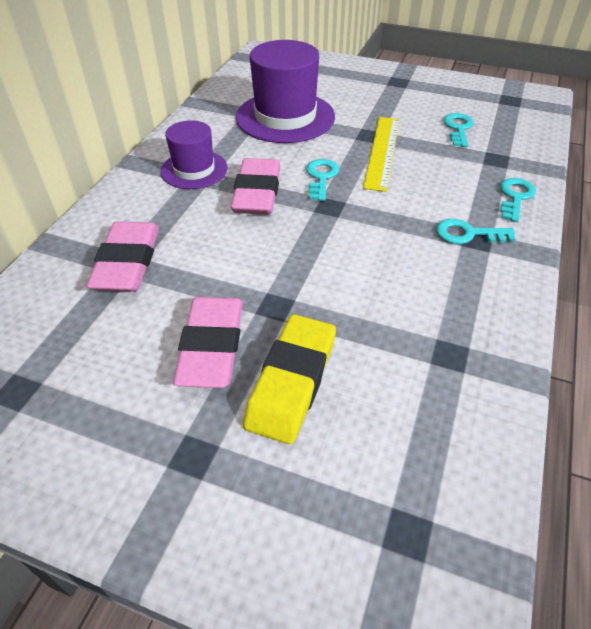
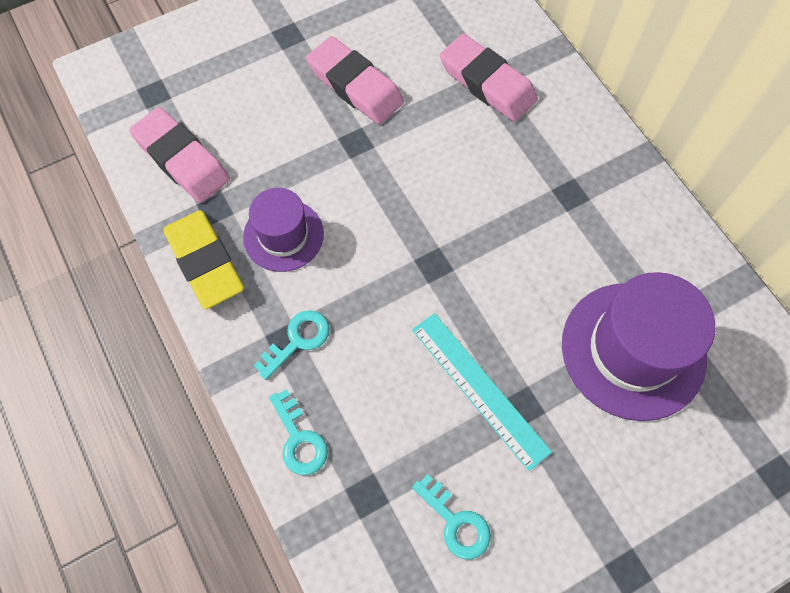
camera: 130 degrees right, 20 degrees up
purple hat [160,120,228,189] -> purple hat moved to [243,188,324,272]
pink eraser [231,158,281,215] -> pink eraser moved to [129,107,230,203]
yellow eraser [243,314,336,444] -> yellow eraser moved to [163,210,244,309]
turquoise key [306,159,339,201] -> none
yellow ruler [363,117,400,192] -> turquoise ruler [412,313,552,471]

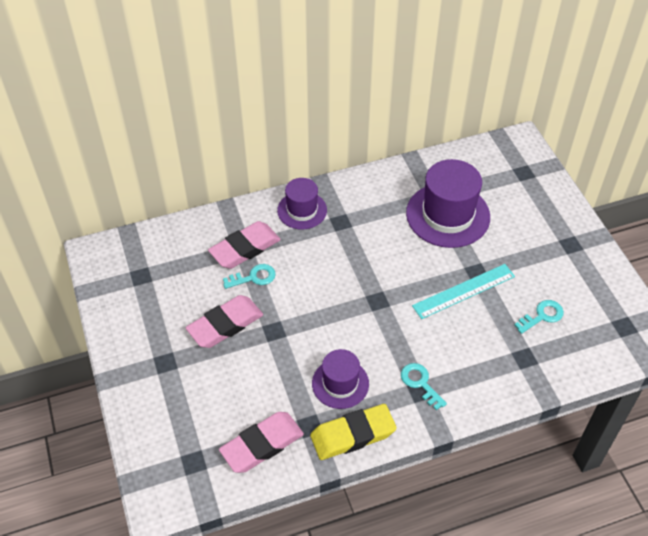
camera: 80 degrees left, 15 degrees down
turquoise key [269,389,328,475] -> turquoise key moved to [223,264,276,289]
none -> purple hat [277,178,327,230]

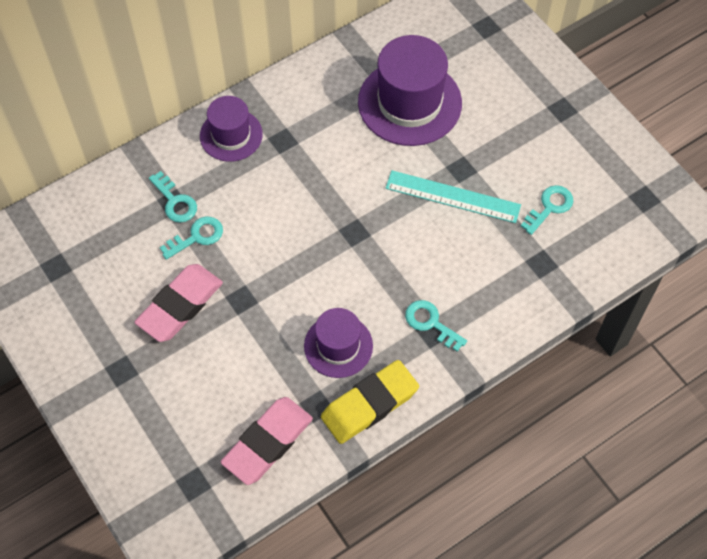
camera: 15 degrees left, 10 degrees up
pink eraser [208,221,281,269] -> turquoise key [149,171,197,223]
turquoise ruler [412,264,515,319] -> turquoise ruler turned 60 degrees clockwise [385,170,521,223]

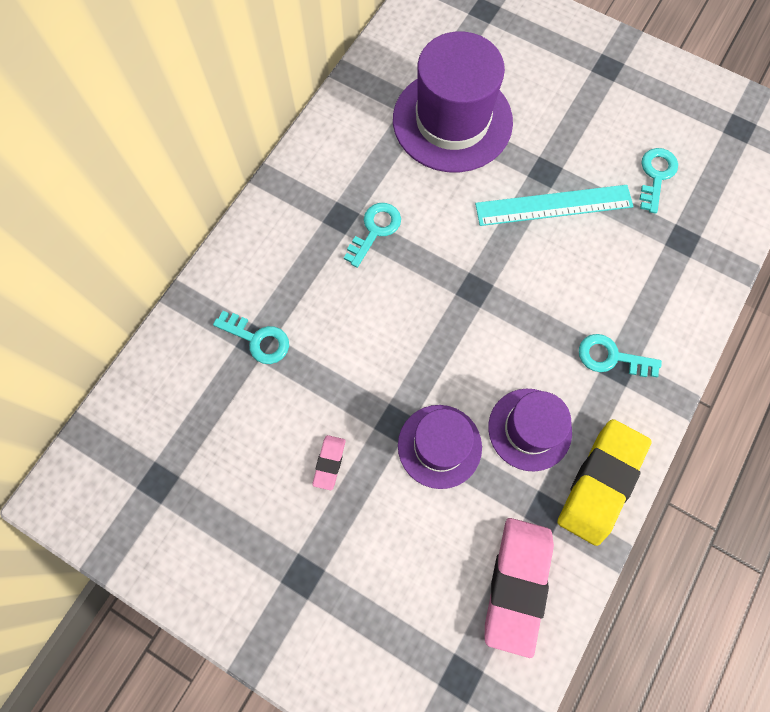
camera: 25 degrees left, 10 degrees up
pink eraser [134,264,223,342] -> pink eraser [312,435,345,490], size x0.46
turquoise key [160,216,223,260] -> turquoise key moved to [344,203,401,268]
purple hat [200,96,263,162] -> purple hat moved to [398,405,482,489]

